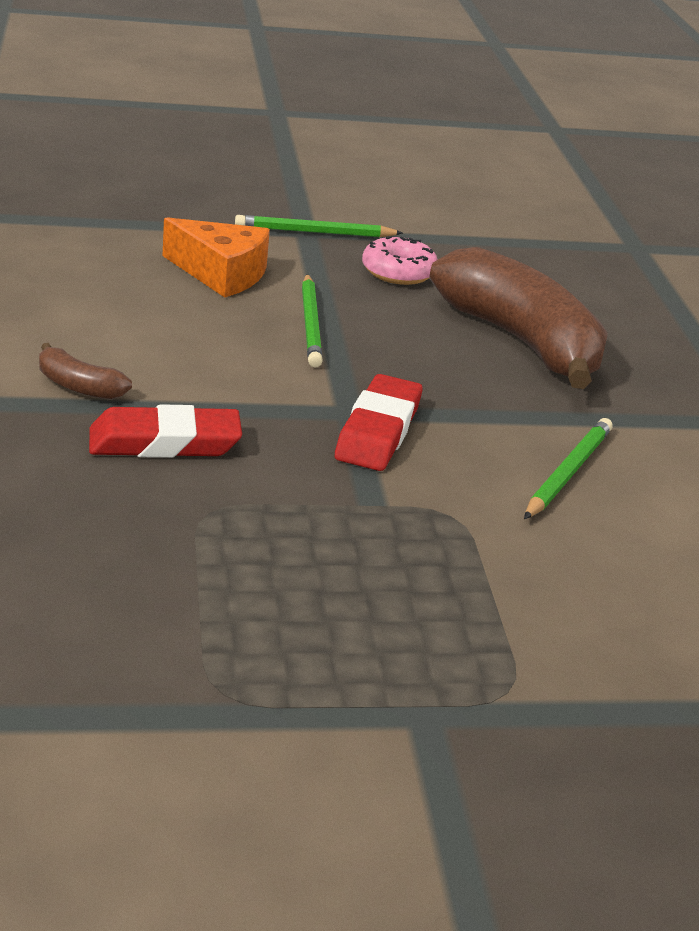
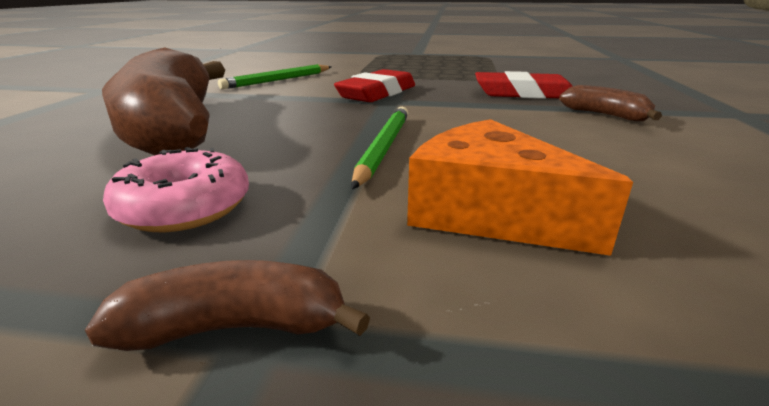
camera: 160 degrees left, 5 degrees down
green pencil [235,215,403,237] -> brown banana [85,260,370,351]

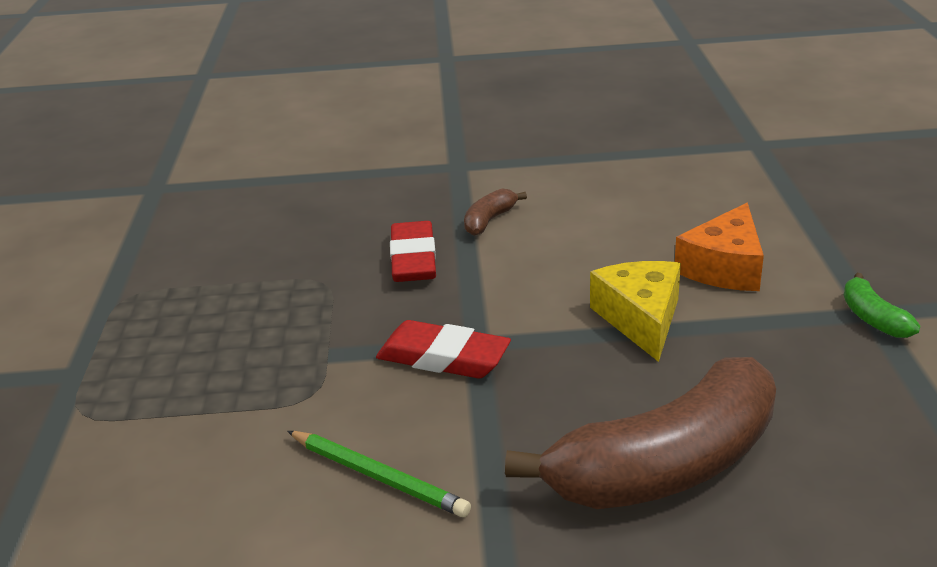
camera: 100 degrees left, 5 degrees up
brown banana [85,260,370,351] -> green banana [844,273,920,338]
pink donut [103,147,249,232] -> none
green pencil [351,107,408,189] -> yellow cheese [590,261,681,362]

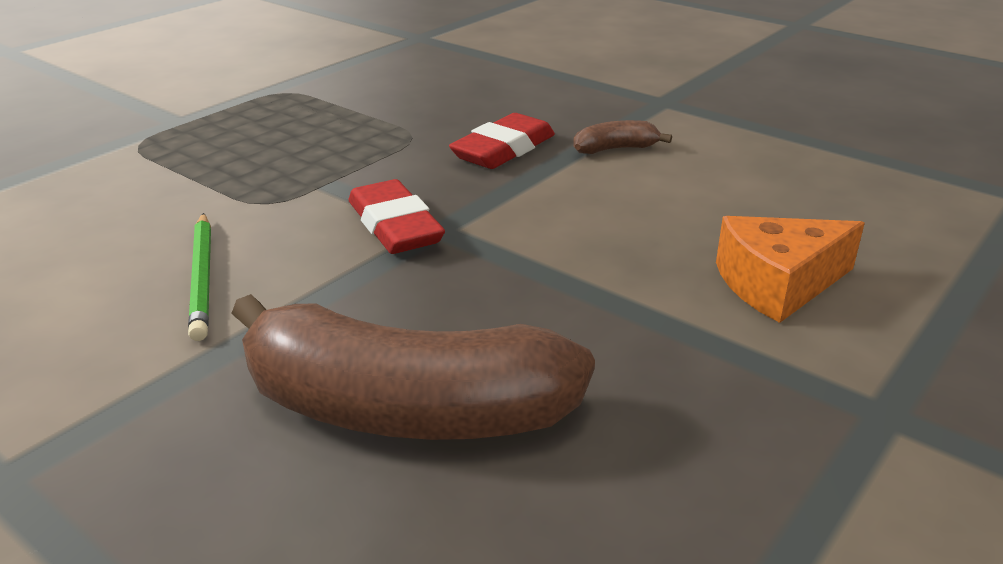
camera: 40 degrees right, 0 degrees up
yellow cheese [590,261,681,362] -> none
green banana [844,273,920,338] -> none

